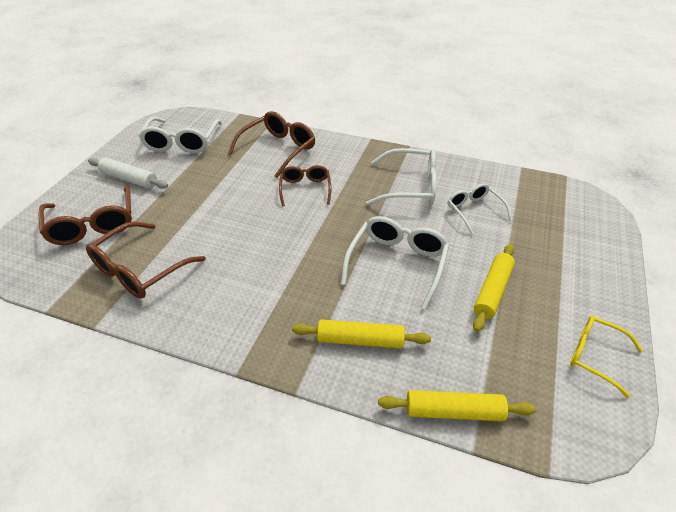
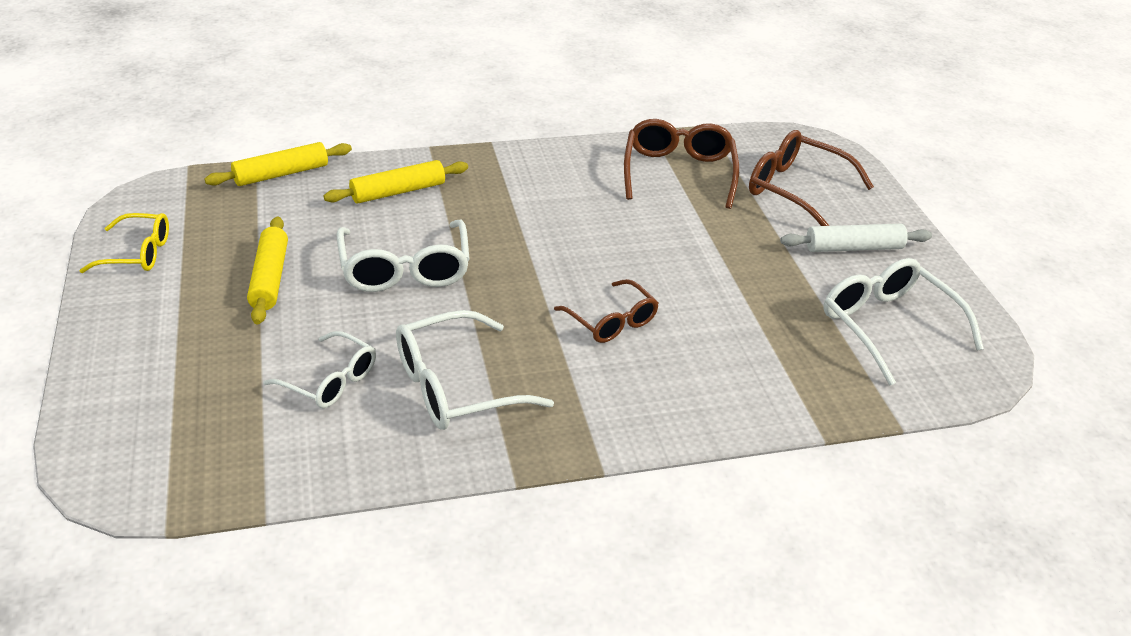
camera: 145 degrees right, 5 degrees down
brown glasses [228,111,315,178] -> none

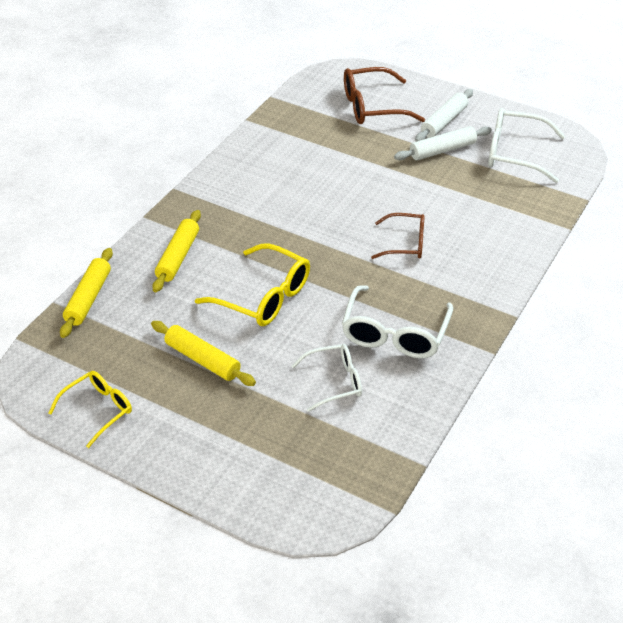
camera: 45 degrees left, 5 degrees up
white glasses [336,220,470,292] -> yellow glasses [195,244,310,326]
brown glasses [624,119,739,209] -> none
none -> white rolling pin [394,126,492,160]

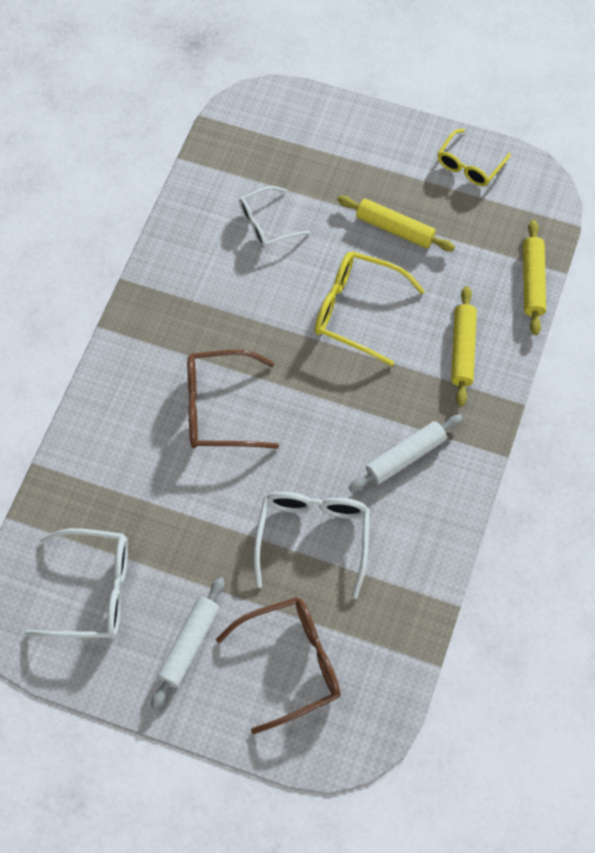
camera: 170 degrees right, 20 degrees up
white glasses [342,285,453,358] -> white glasses moved to [254,492,370,599]
brown glasses [371,213,425,259] -> brown glasses [187,350,279,449], size x1.56
white rolling pin [394,126,492,160] -> white rolling pin moved to [349,414,463,492]

